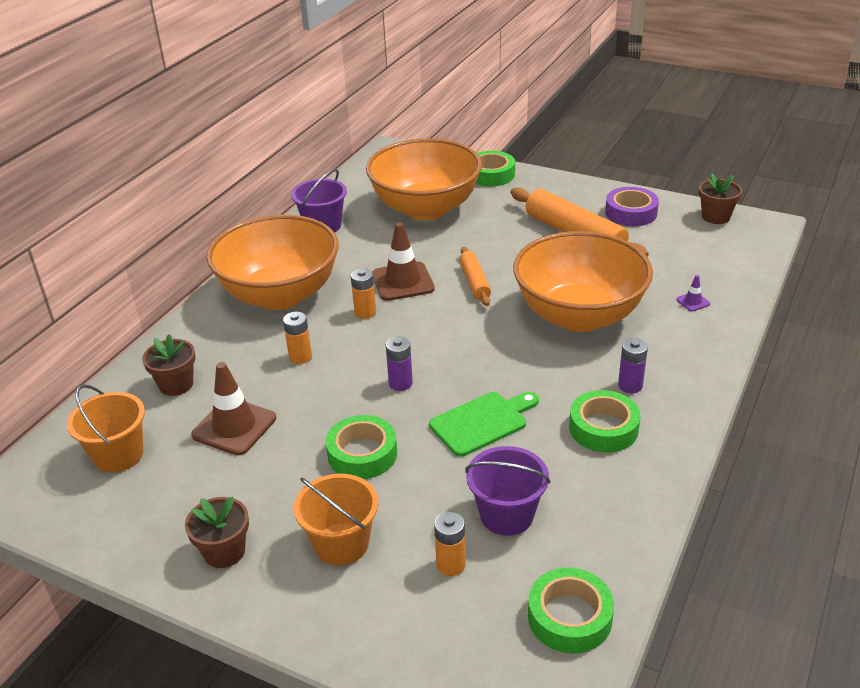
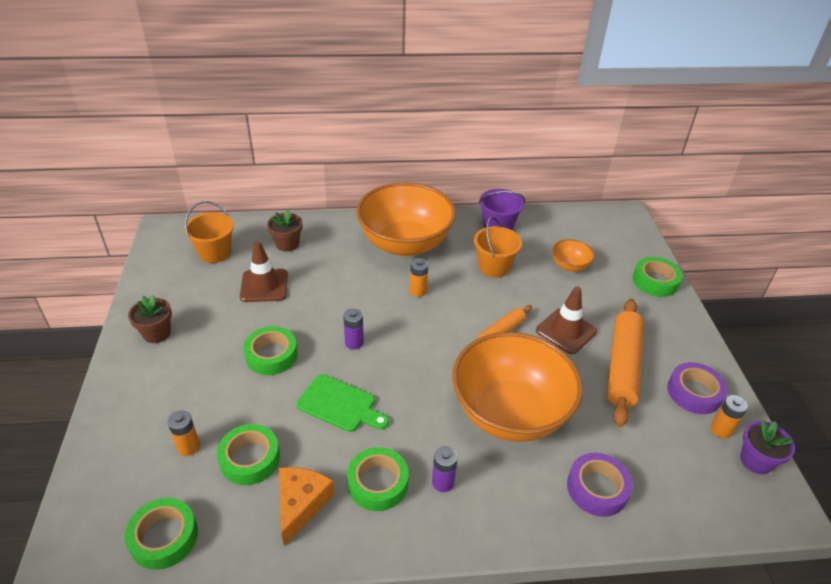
camera: 55 degrees right, 5 degrees up
orange battery [283,312,312,364] -> orange battery moved to [711,395,748,439]
orange bucket [294,474,378,566] -> orange bucket moved to [474,217,522,277]
orange bowl [366,138,482,220] -> orange bowl [552,239,595,272], size x0.42
brown traffic cone [372,222,435,301] -> brown traffic cone moved to [536,286,597,354]
purple bucket [465,446,550,536] -> green tape [217,424,280,485]
purple traffic cone [676,275,710,312] -> purple tape [567,453,633,517]
brown flower pot [699,174,742,224] -> purple flower pot [740,420,795,474]
none -> orange cheese [279,467,335,546]

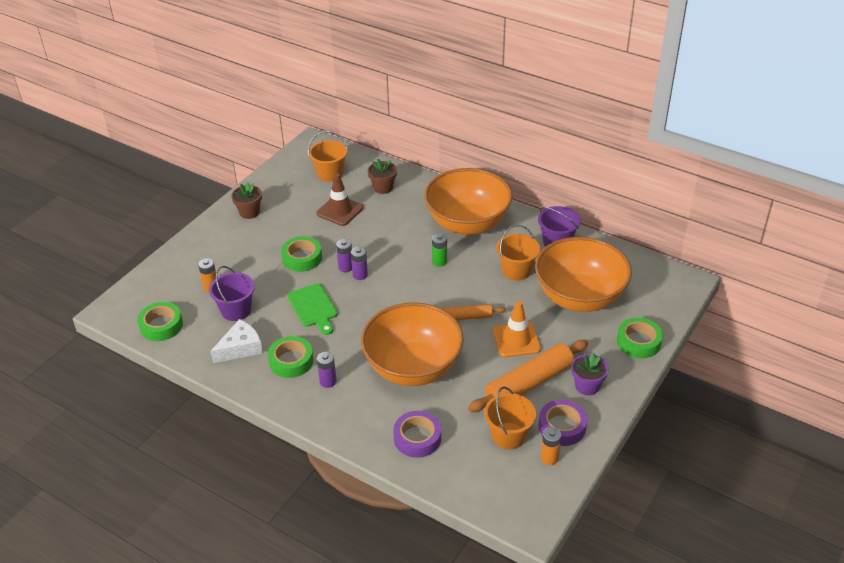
camera: 40 degrees right, 0 degrees up
green tape [217,424,280,485] -> purple bucket [209,266,255,321]
orange cheese [279,467,335,546] -> white cheese [210,319,263,363]
orange battery [410,258,428,297] -> green battery [432,233,447,267]
brown traffic cone [536,286,597,354] -> orange traffic cone [493,301,541,358]
orange bowl [552,239,595,272] -> orange bowl [535,237,632,312], size x2.36
purple flower pot [740,420,795,474] -> purple flower pot moved to [572,352,609,395]
none -> purple battery [336,239,352,272]
none -> orange bucket [484,387,536,450]

